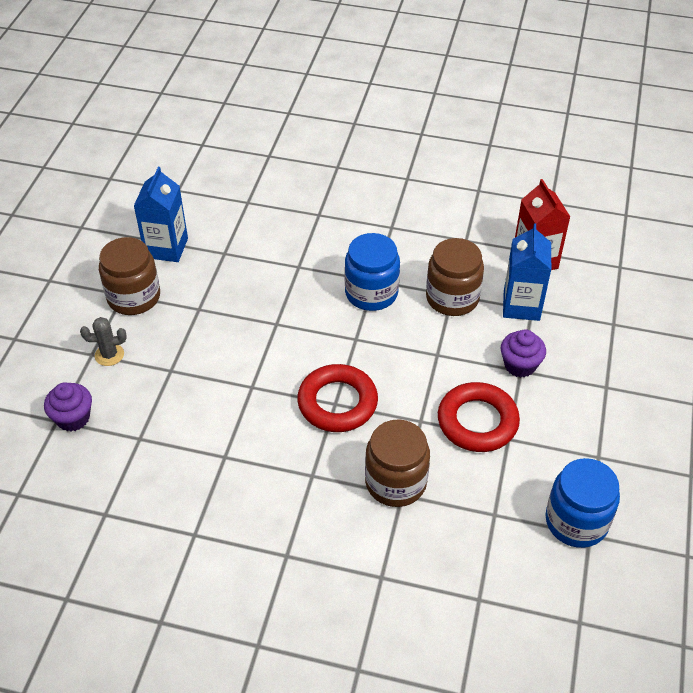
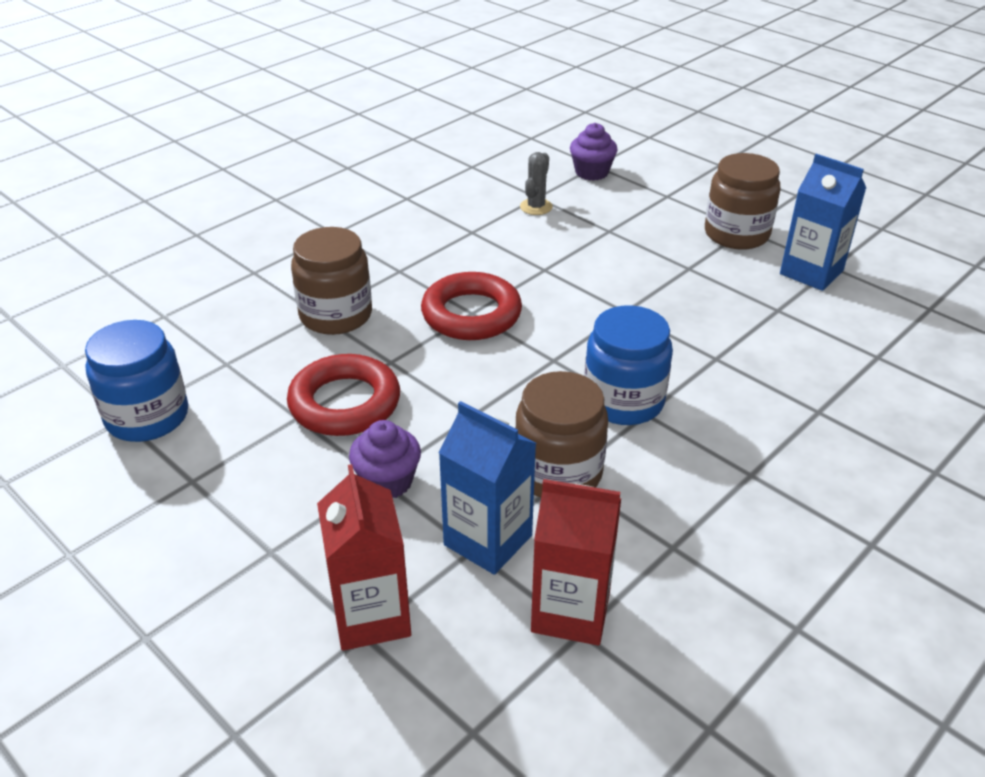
camera: 120 degrees right, 10 degrees down
grey cactus [80,317,127,366] -> grey cactus moved to [520,152,553,215]
none -> red carton [317,464,411,651]

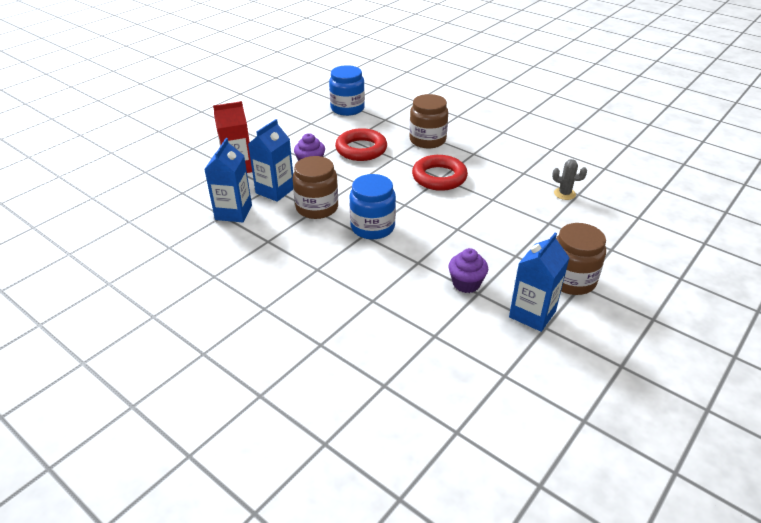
camera: 85 degrees right, 0 degrees up
red carton [531,479,621,646] -> blue carton [204,138,252,222]
purple cupcake [570,123,618,181] -> purple cupcake moved to [448,248,488,293]

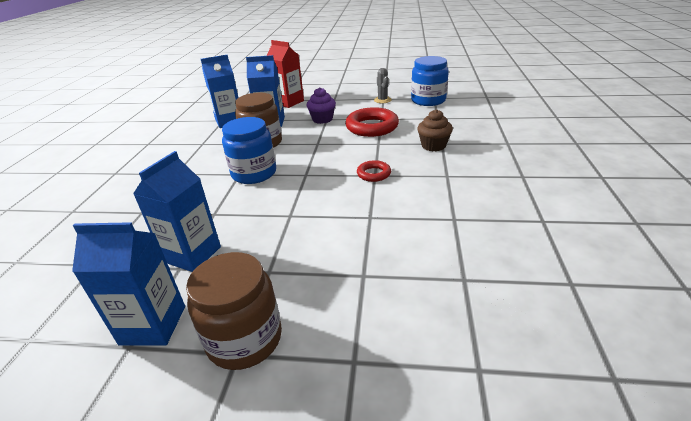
camera: 60 degrees right, 5 degrees down
brown jar [410,94,448,148] -> brown cupcake [417,109,453,151]
red ring [412,155,468,191] -> red ring [357,160,391,182], size x0.53
purple cupcake [448,248,488,293] -> blue carton [133,151,221,272]
grey cactus [552,159,587,200] -> grey cactus moved to [374,68,392,103]

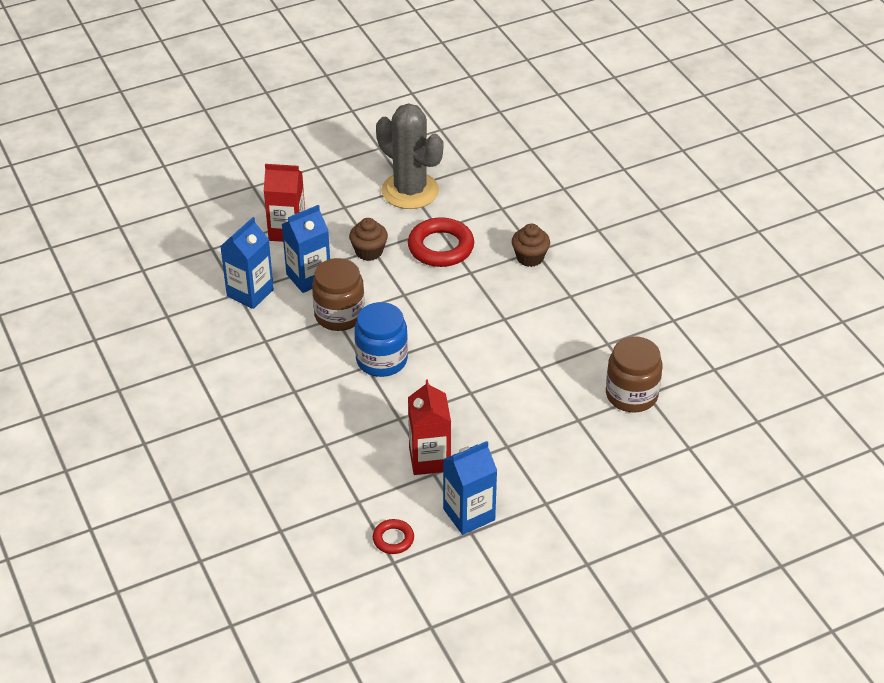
camera: 35 degrees left, 10 degrees up
blue carton [133,151,221,272] -> red carton [408,379,451,475]
brown jar [186,252,282,370] -> brown jar moved to [606,337,662,412]
purple cupcake [307,87,336,124] -> brown cupcake [349,218,388,261]
red ring [357,160,391,182] -> red ring moved to [373,519,414,554]
grey cactus [374,68,392,103] -> grey cactus [376,103,443,209], size x2.37
blue jar [411,56,449,106] -> none

